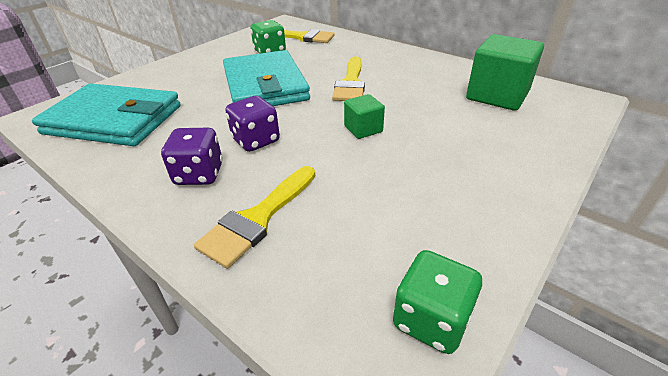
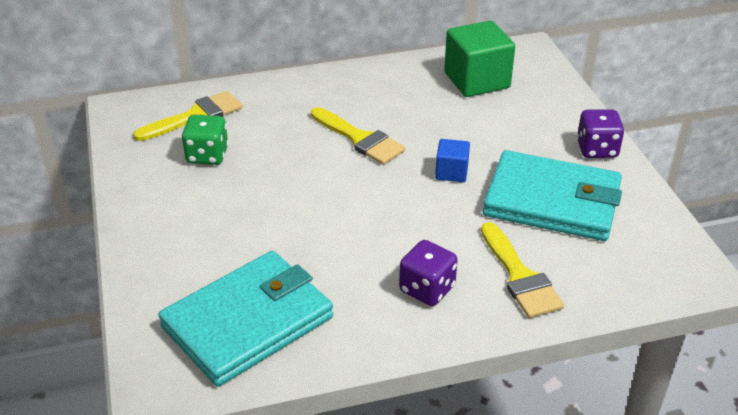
camera: 55 degrees left, 0 degrees up
turquoise wallet [223,50,310,106] -> turquoise wallet moved to [483,150,622,241]
purple dice [225,96,280,152] -> purple dice moved to [577,109,625,158]
green cube [344,94,385,139] -> blue cube [435,139,470,182]
green dice [393,250,482,354] -> none

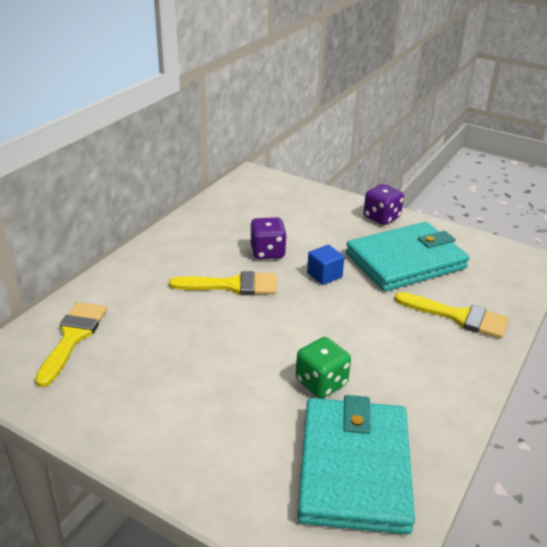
camera: 45 degrees left, 5 degrees down
green dice [181,115,229,165] -> green dice moved to [296,337,351,398]
purple dice [399,240,457,306] -> purple dice moved to [250,217,287,259]
green cube [444,21,515,97] -> none

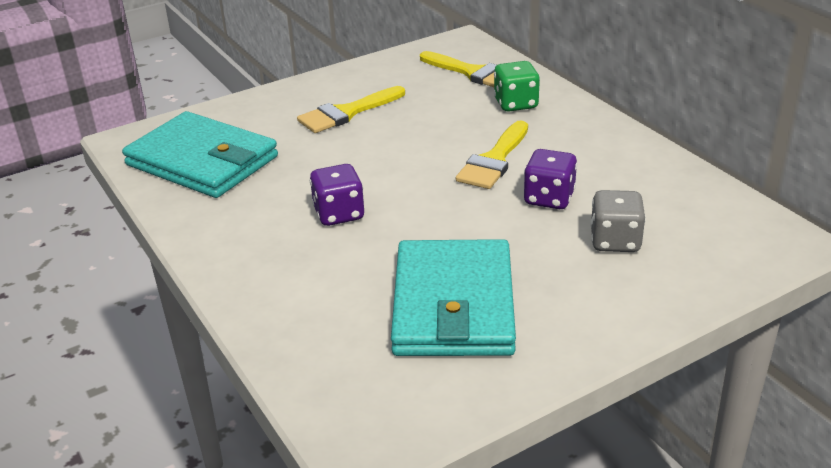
camera: 120 degrees right, 0 degrees up
green dice [296,337,351,398] -> green dice moved to [494,61,540,112]
blue cube [307,245,345,285] -> none
purple dice [364,184,404,225] -> purple dice moved to [310,164,364,226]
yellow brush [394,292,509,339] -> yellow brush moved to [297,86,405,133]
none -> grey dice [590,190,646,252]

